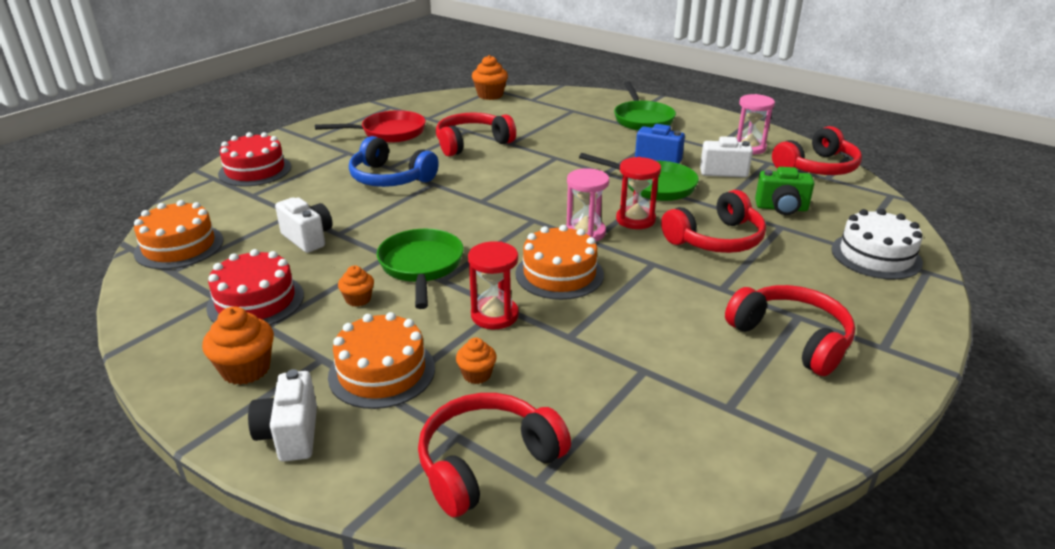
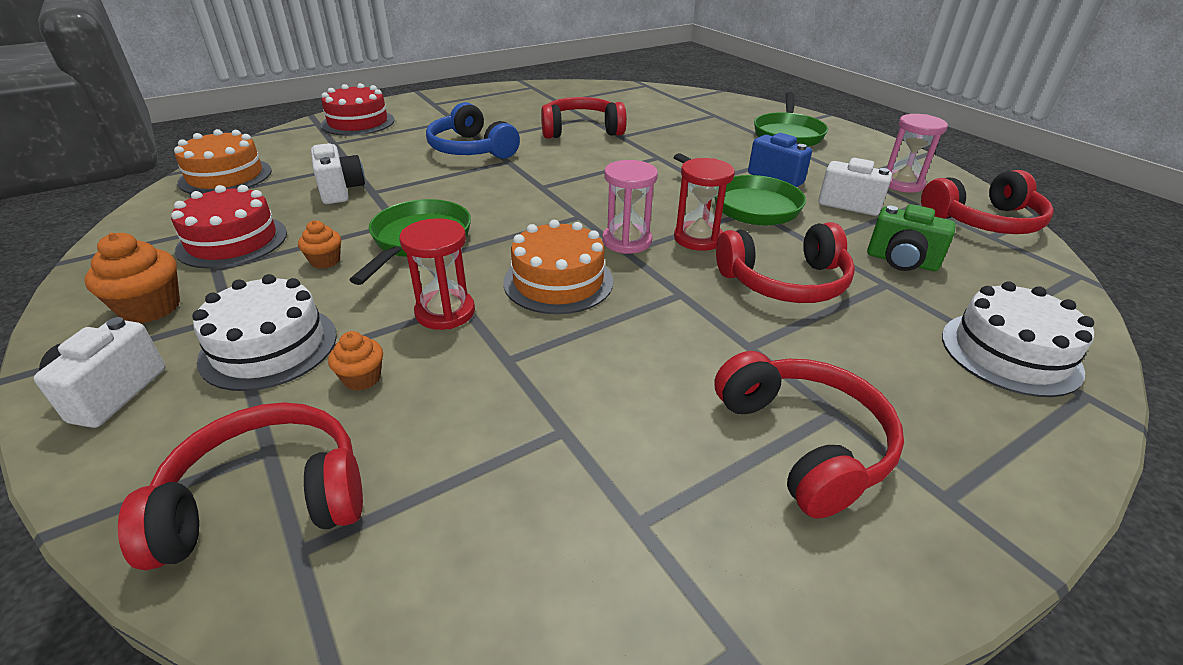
camera: 20 degrees right, 5 degrees up
red pan [315,110,426,143] -> none
orange cake [328,312,435,409] -> white cake [192,274,337,391]
orange cupcake [472,55,508,100] -> none

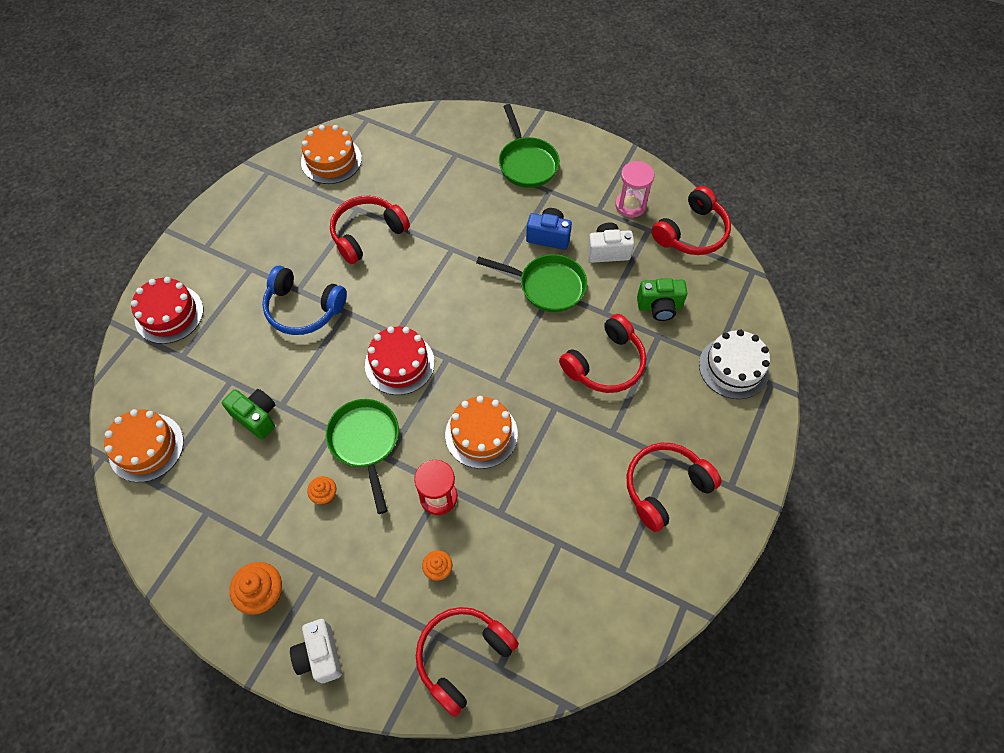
camera: 30 degrees left, 25 degrees up
red cake [171,185,287,269] -> red cake moved to [365,326,434,395]
white cake [192,274,337,391] -> none
white camera [311,143,365,204] -> green camera [222,389,275,440]
pink hourglass [603,160,658,254] -> none
red hourglass [674,158,735,251] -> none
red headphones [714,351,904,518] -> red headphones turned 75 degrees counterclockwise [627,443,721,532]
none -> orange cake [301,125,362,184]

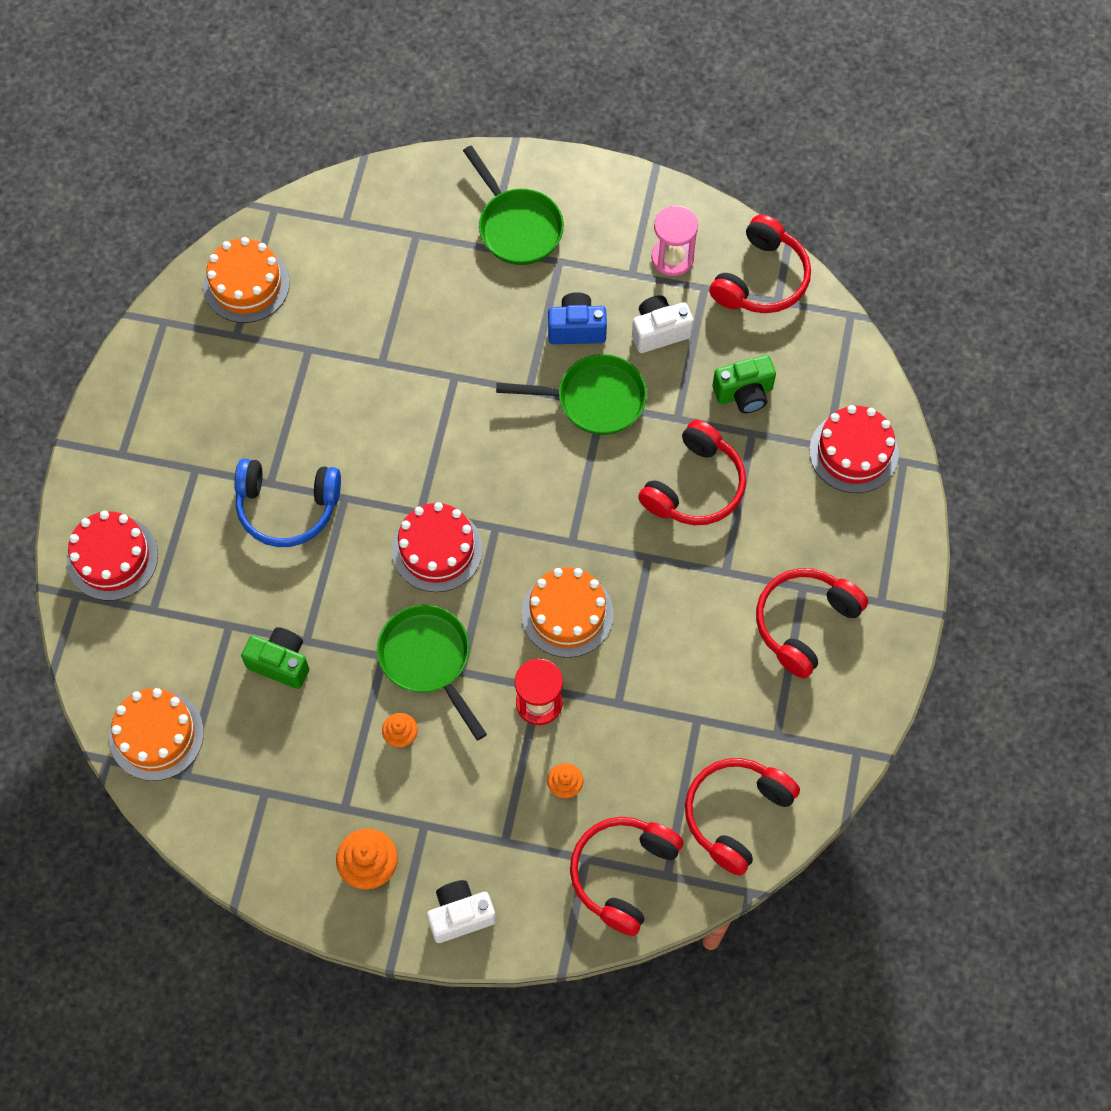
camera: 15 degrees left, 5 degrees up
white camera [290,619,342,683] -> white camera turned 105 degrees clockwise [427,880,496,943]
red headphones [330,196,410,264] -> red headphones moved to [685,758,800,876]
white cake [699,330,770,399] -> red cake [809,405,899,493]

